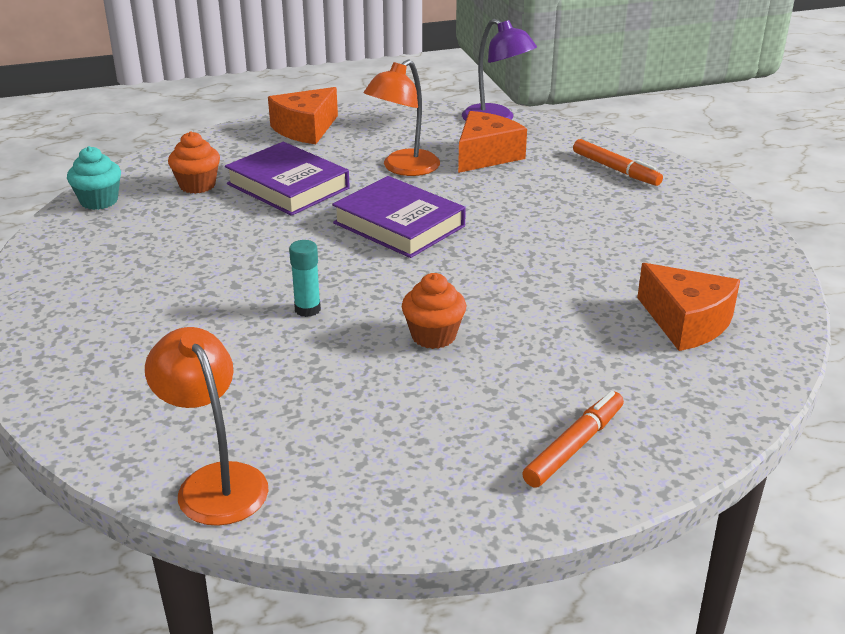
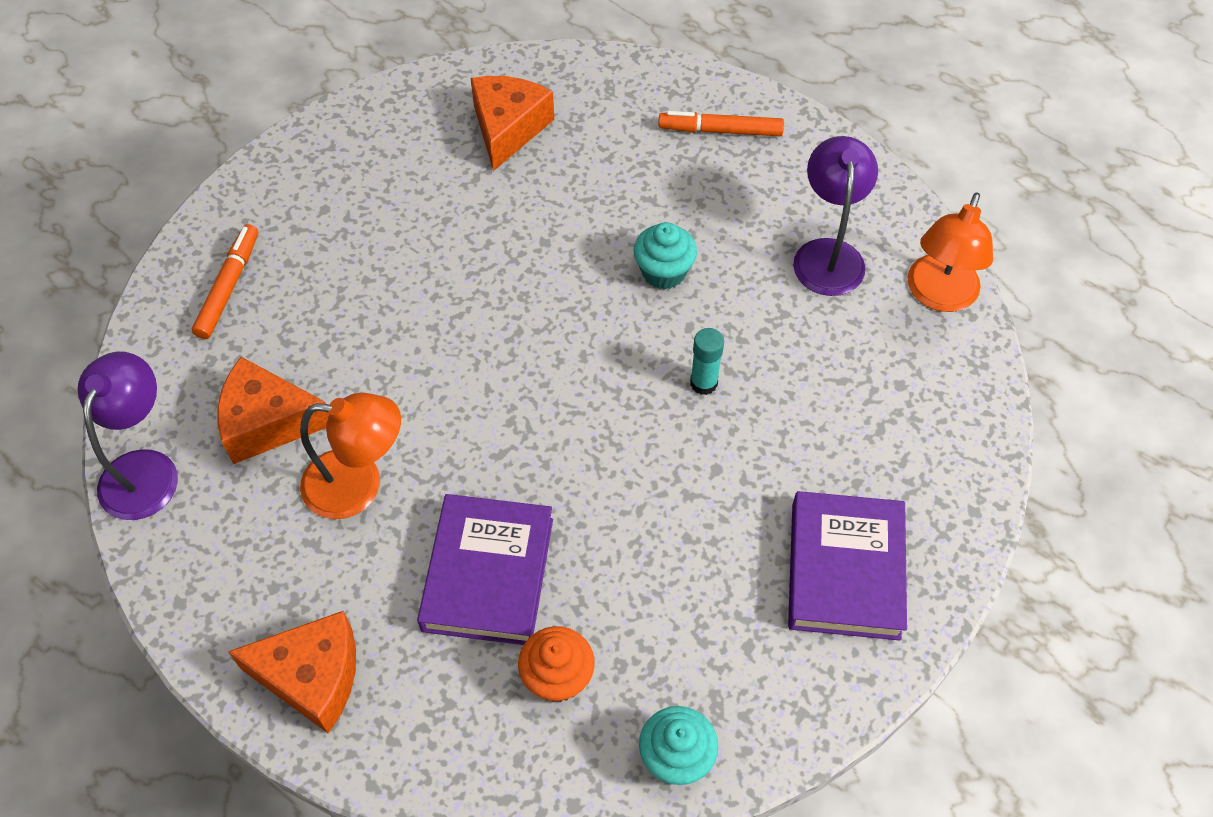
camera: 125 degrees left, 25 degrees up
purple book [332,176,466,258] -> purple book moved to [788,491,907,641]
orange cupcake [402,273,466,349] -> turquoise cupcake [634,222,697,290]
none -> purple lamp [793,136,878,296]

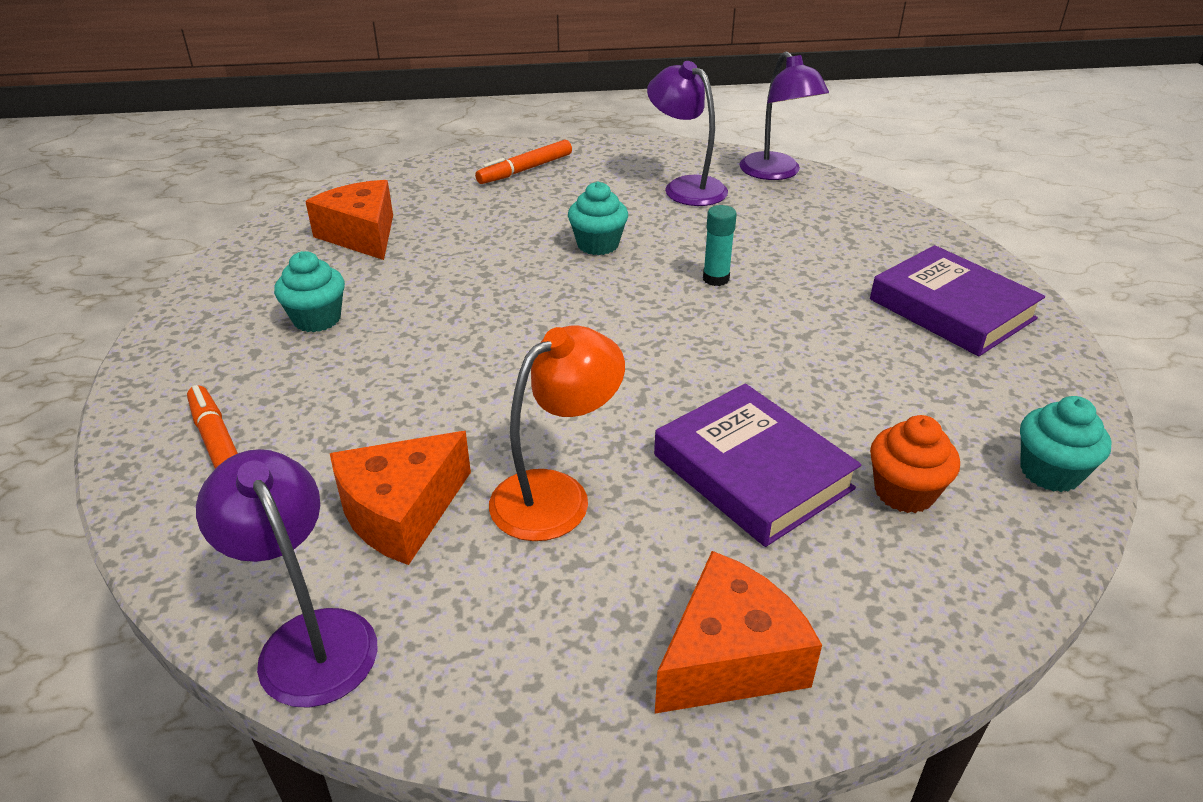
camera: 45 degrees left, 20 degrees down
orange lamp [907,192,993,312] -> purple lamp [739,51,829,180]
none -> turquoise cupcake [274,251,345,332]

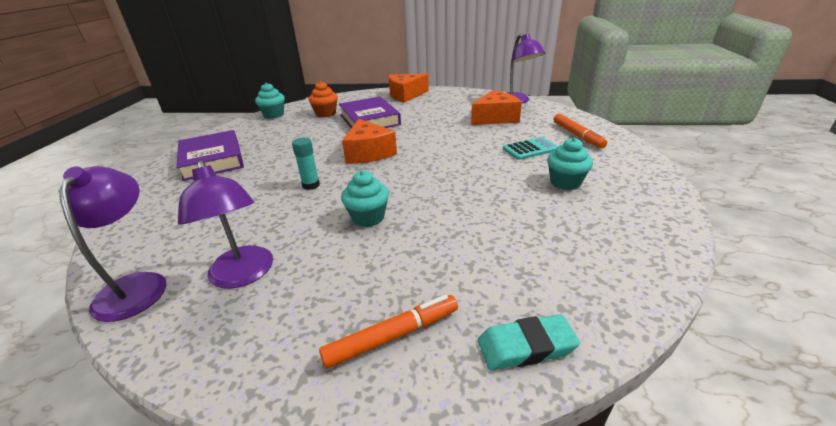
camera: 165 degrees left, 5 degrees down
orange cheese [305,180,393,260] -> orange cheese moved to [342,119,397,164]
orange lamp [489,325,625,541] -> none
none -> turquoise eraser [478,314,580,371]
none -> turquoise calculator [503,137,558,160]

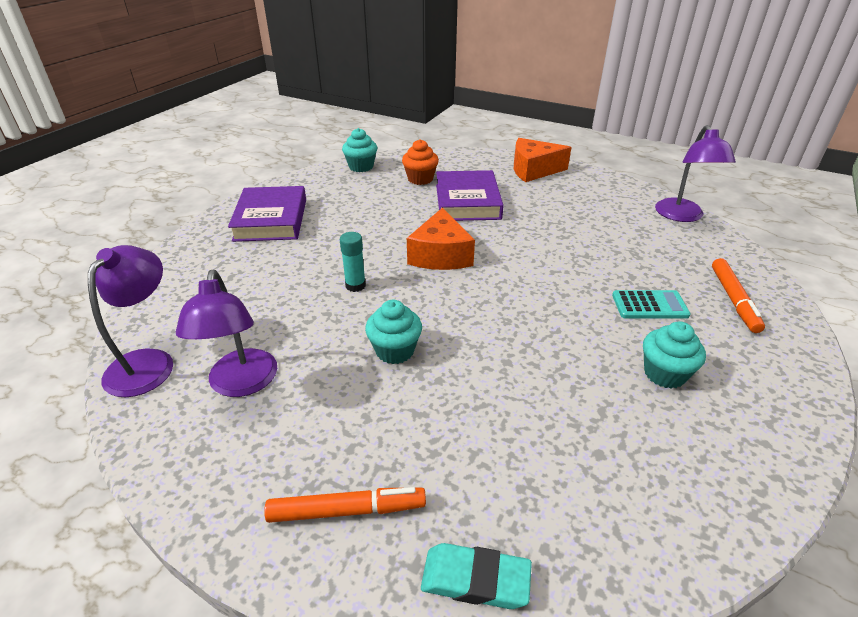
camera: 20 degrees right, 5 degrees up
orange cheese [471,90,522,125] -> none

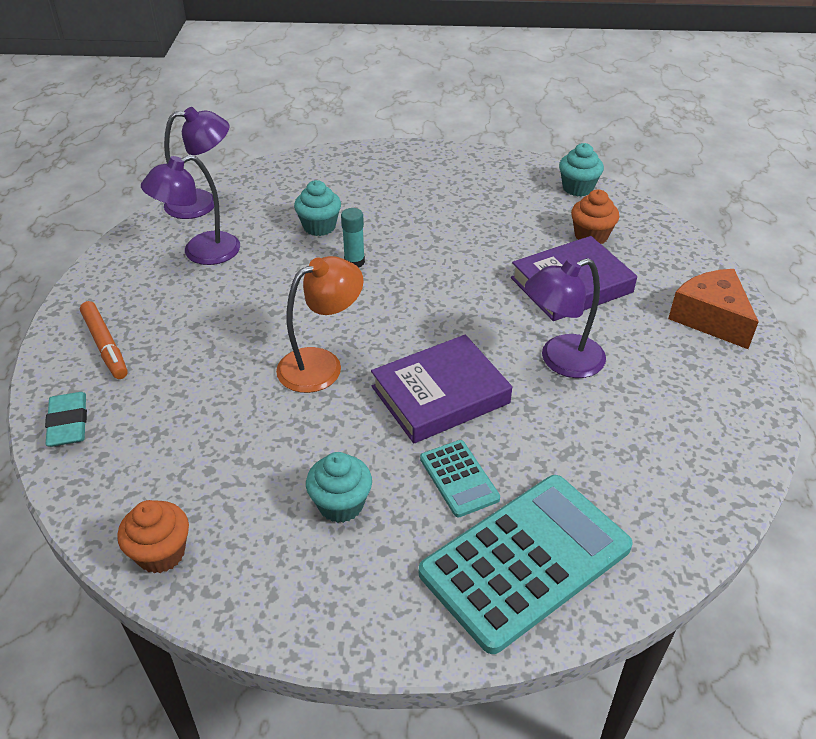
camera: 65 degrees right, 5 degrees up
purple book [228,186,306,242] -> purple book moved to [371,335,512,443]
turquoise cupcake [365,300,422,364] -> turquoise cupcake moved to [294,180,341,236]
orange cheese [407,207,475,270] -> none
purple lamp [655,125,736,222] -> purple lamp moved to [525,258,606,378]
orange marker [712,258,765,333] -> turquoise calculator [419,475,633,654]
none -> orange cupcake [117,500,189,573]
none -> orange lamp [276,256,364,393]

